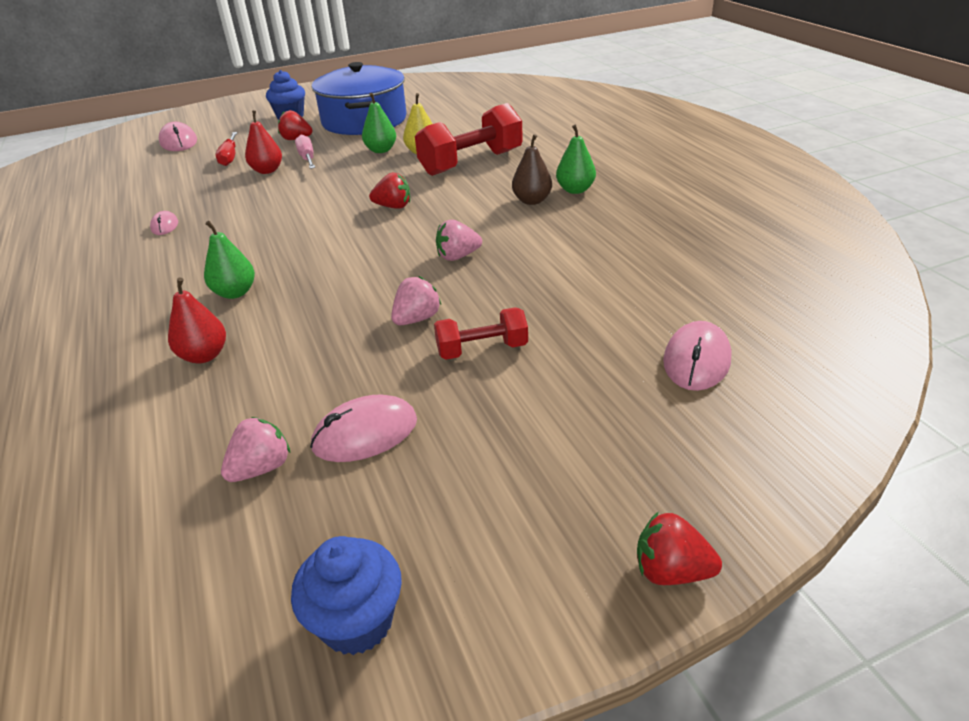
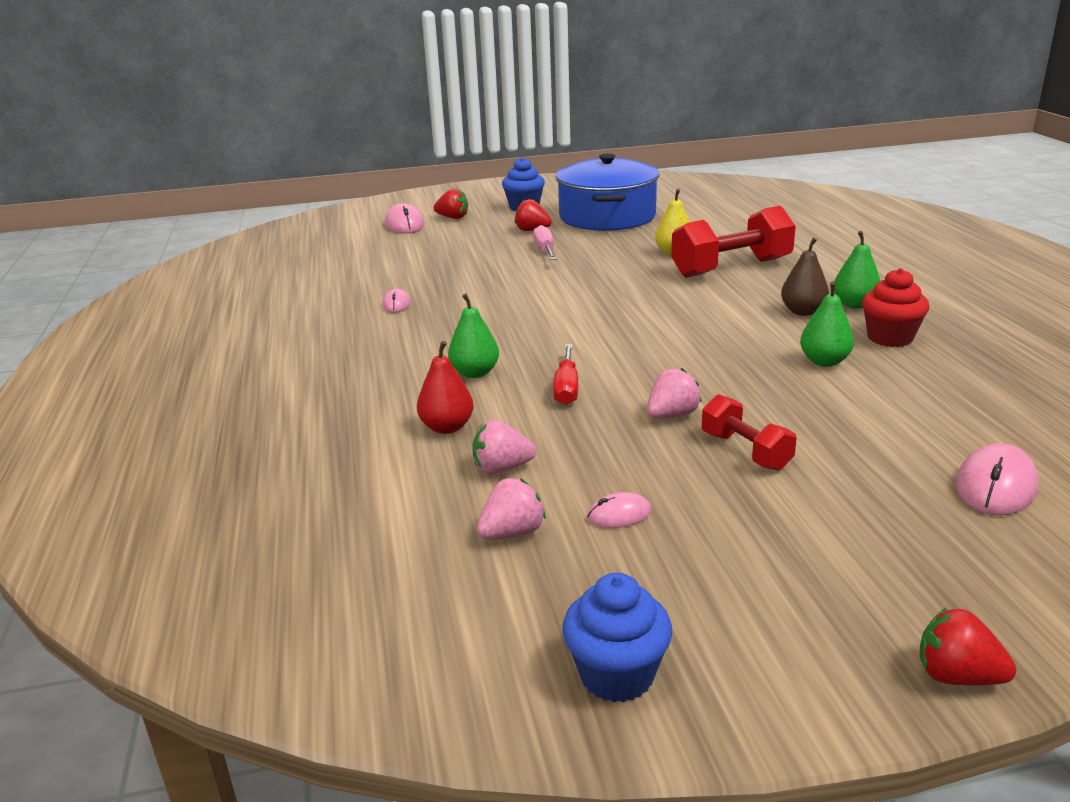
camera: 10 degrees right, 10 degrees down
red screwdriver [215,132,237,166] -> red screwdriver moved to [553,344,578,405]
red pear [245,111,282,174] -> none
pink mouse [310,395,417,462] -> pink mouse [587,492,652,528], size x0.58
green pear [362,93,396,153] -> green pear moved to [800,281,854,367]
red strawberry [369,173,410,209] -> red strawberry moved to [434,188,468,219]
red dumbbell [434,307,528,360] -> red dumbbell turned 60 degrees clockwise [702,394,797,471]
pink strawberry [436,220,482,261] -> pink strawberry moved to [472,420,536,474]
none -> red cupcake [862,268,929,347]

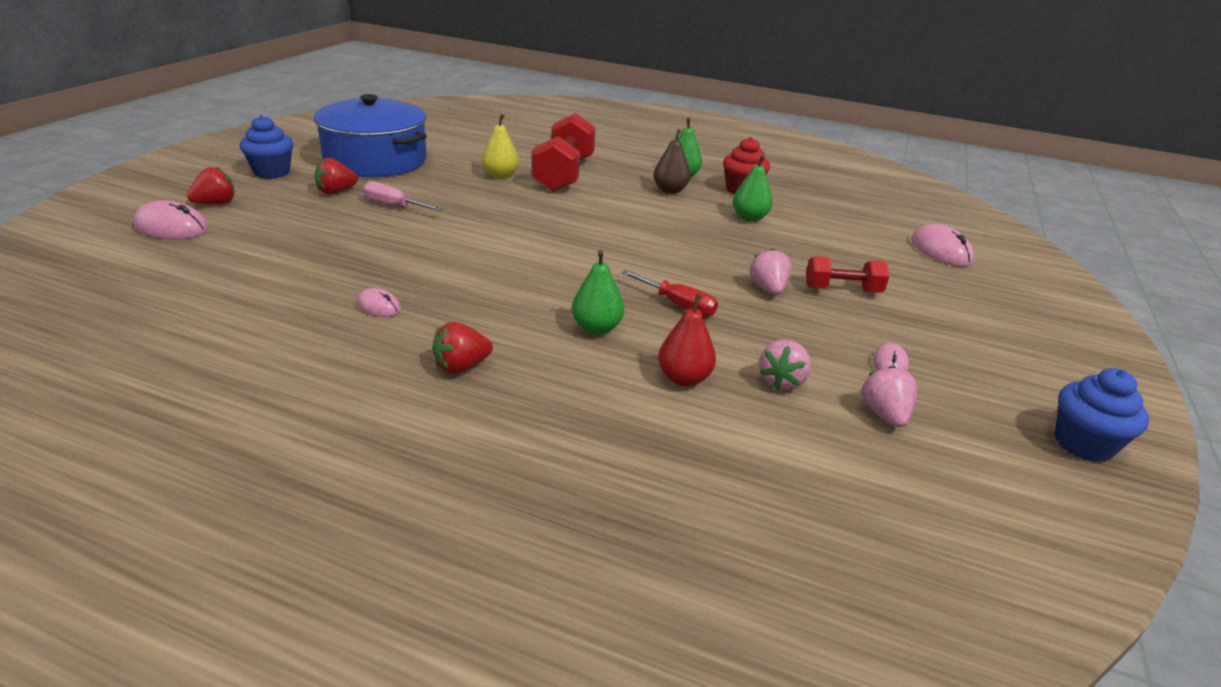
camera: 60 degrees left, 5 degrees up
red strawberry [920,607,1016,685] -> red strawberry moved to [433,322,493,374]

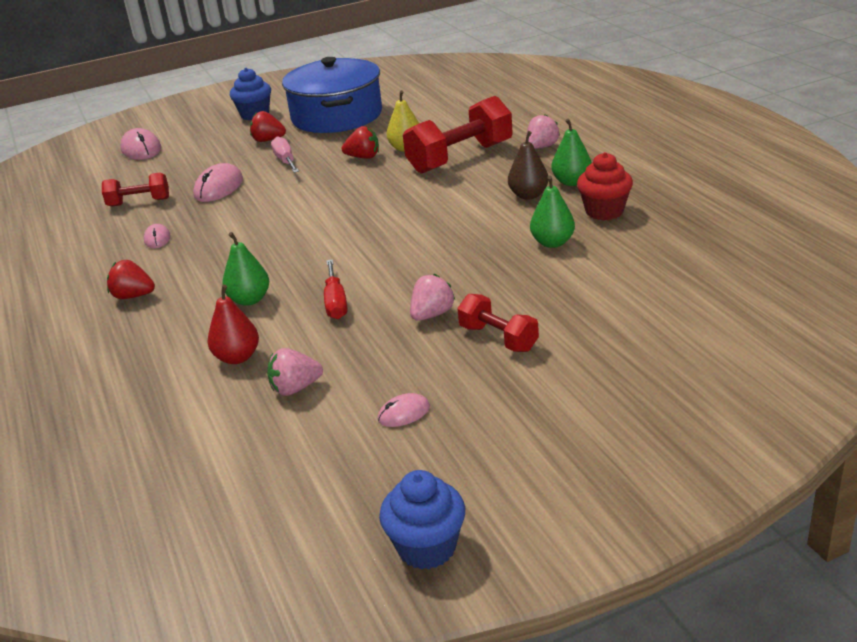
camera: 50 degrees right, 0 degrees up
red strawberry [187,167,235,204] -> red strawberry moved to [342,126,379,159]
pink strawberry [861,366,917,427] -> pink strawberry moved to [526,114,560,149]
pink mouse [911,224,974,266] -> pink mouse moved to [193,163,243,202]
none -> red dumbbell [102,173,169,207]

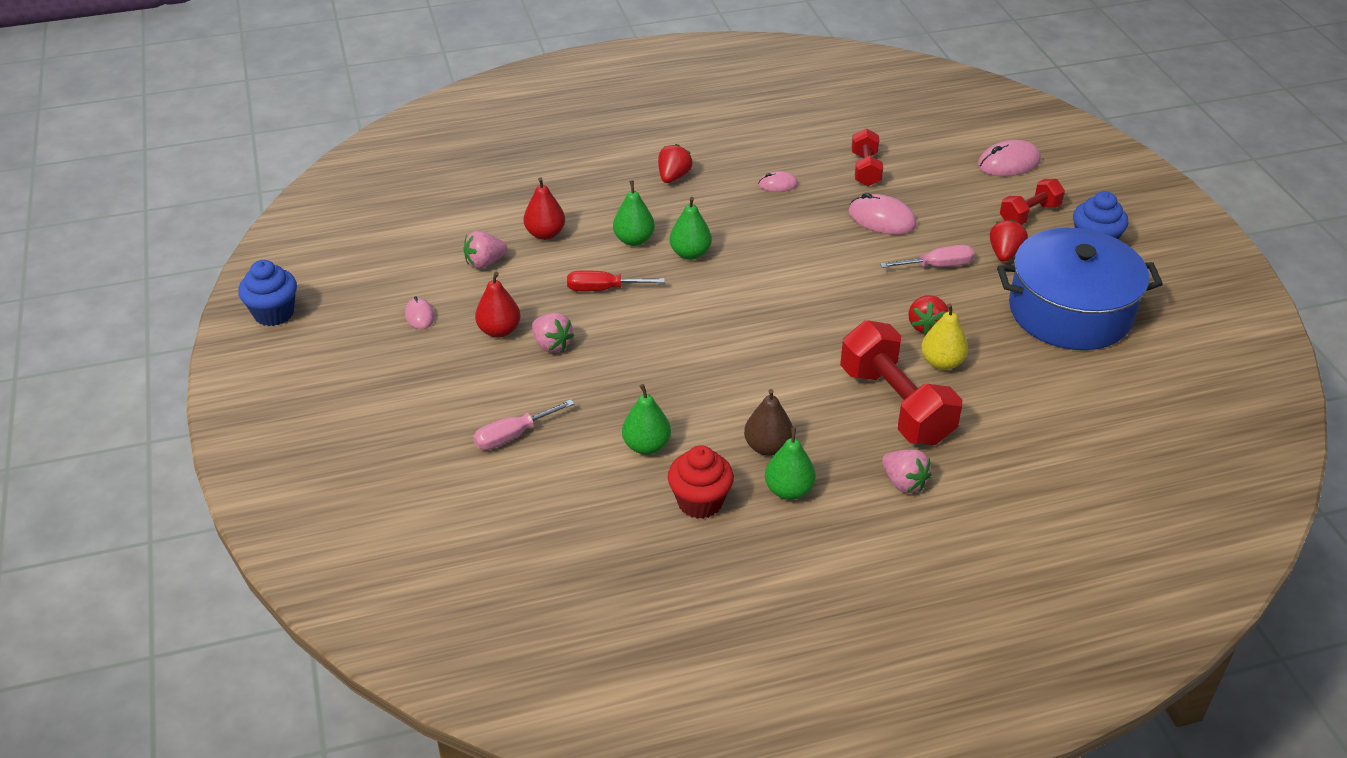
camera: 95 degrees right, 10 degrees up
pink strawberry [267,348,323,396] -> pink strawberry turned 105 degrees counterclockwise [463,231,507,269]
red dumbbell [457,294,539,352] -> red dumbbell moved to [1000,179,1065,225]
none -> pink screwdriver [473,400,574,450]
none -> red pear [475,272,521,338]
none -> green pear [670,197,712,260]

